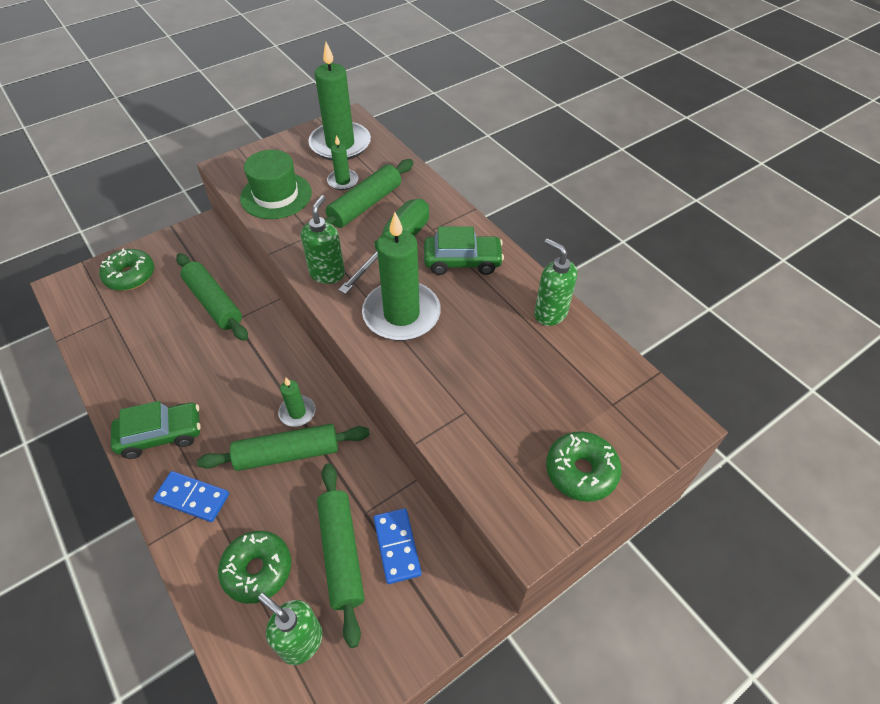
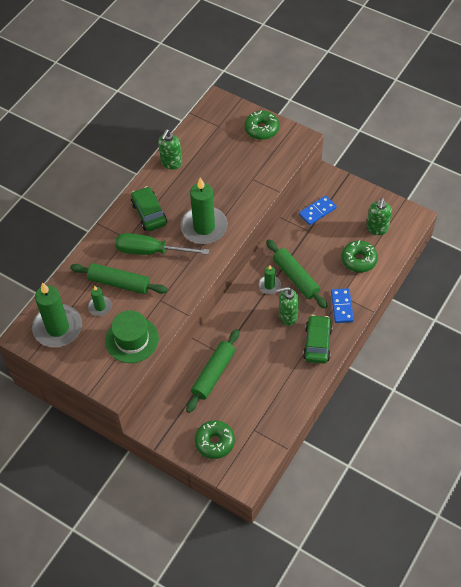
camera: 110 degrees left, 5 degrees up
green car [111,401,201,459] -> green car turned 45 degrees clockwise [303,315,333,364]
green soap dispenser [301,195,345,284] -> green soap dispenser moved to [276,287,299,326]
green rolling pin [317,463,364,648] -> none

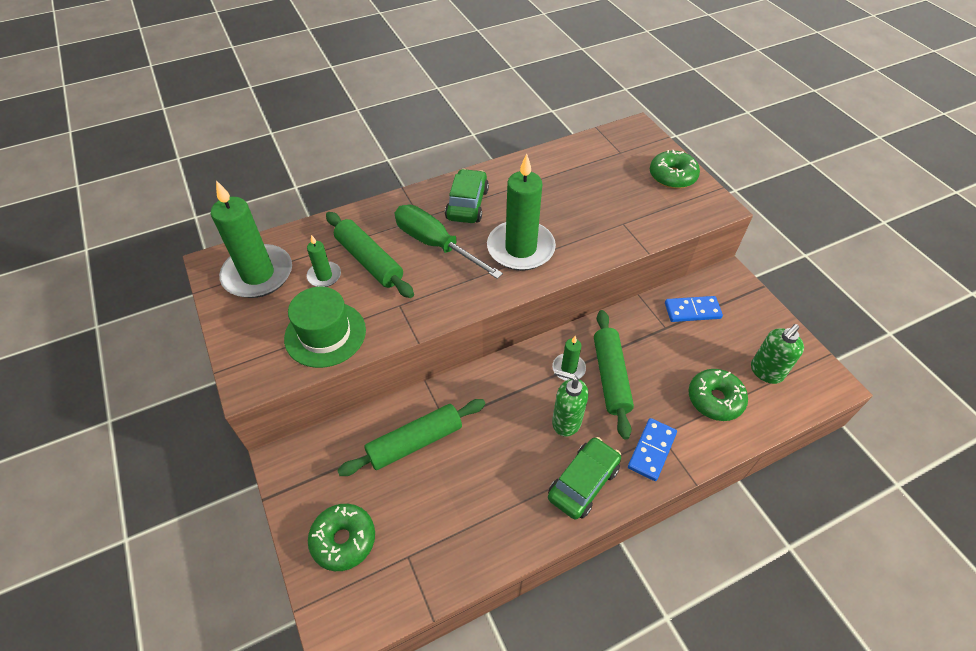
camera: 30 degrees right, 5 degrees down
green soap dispenser [158,129,182,170] -> none

